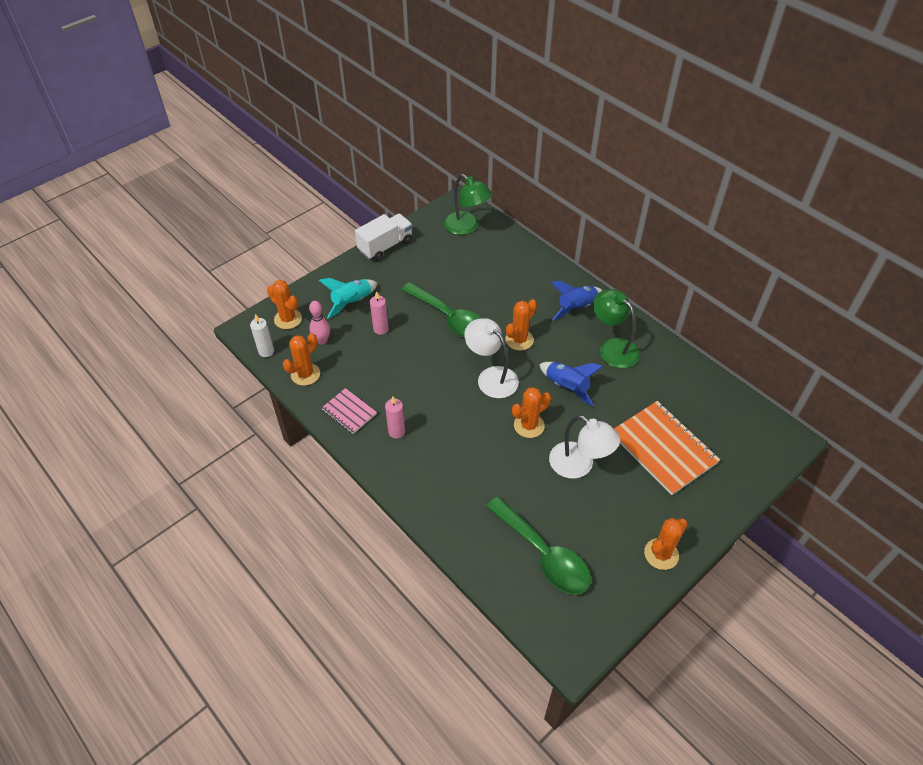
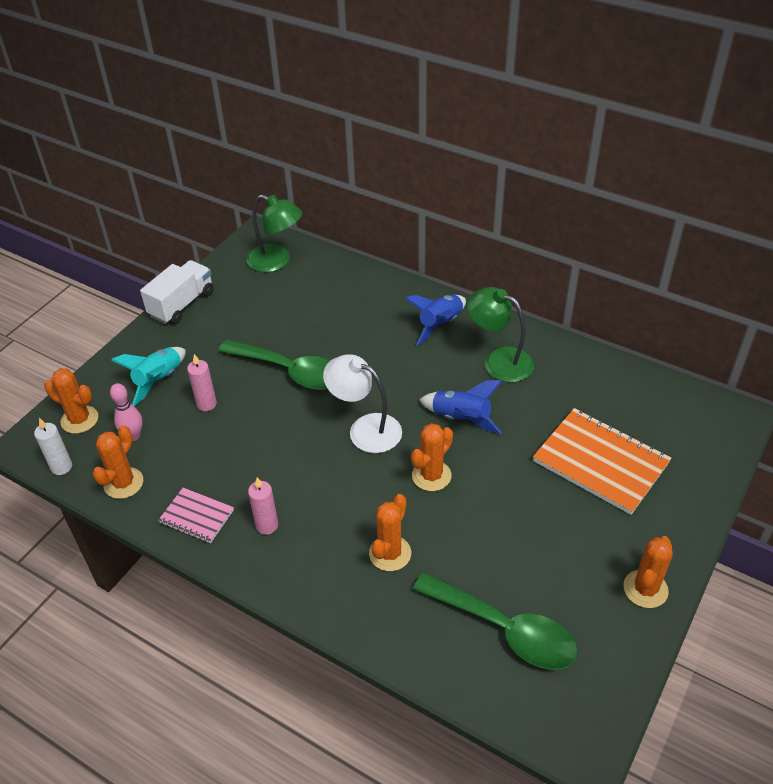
camera: 15 degrees left, 5 degrees down
orange cactus [505,299,537,351] -> orange cactus moved to [369,494,411,571]
white lamp [549,415,620,479] -> none

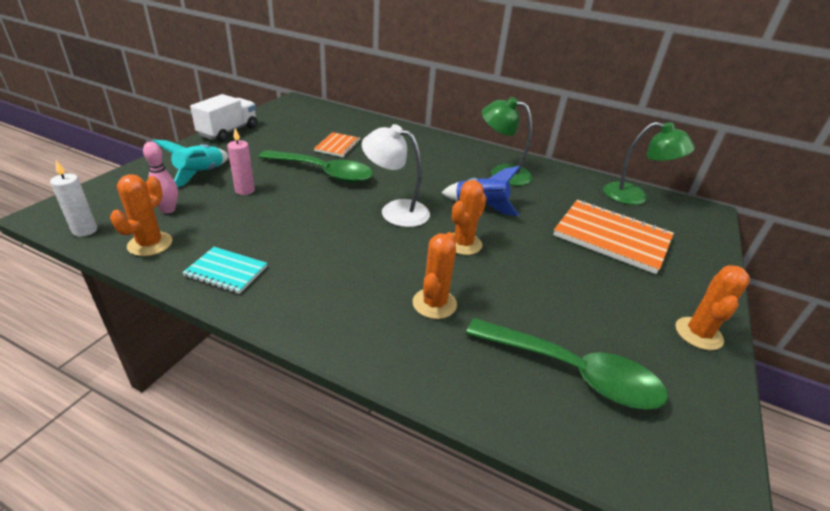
camera: 10 degrees left, 10 degrees down
orange cactus [44,369,98,434] -> none
pink notebook [158,488,234,543] -> turquoise notebook [182,247,267,294]
green lamp [247,195,302,272] -> green lamp moved to [603,122,695,205]
pink candle [248,477,278,535] -> none
blue rocket [405,295,466,345] -> none
none -> orange notebook [314,132,360,157]

